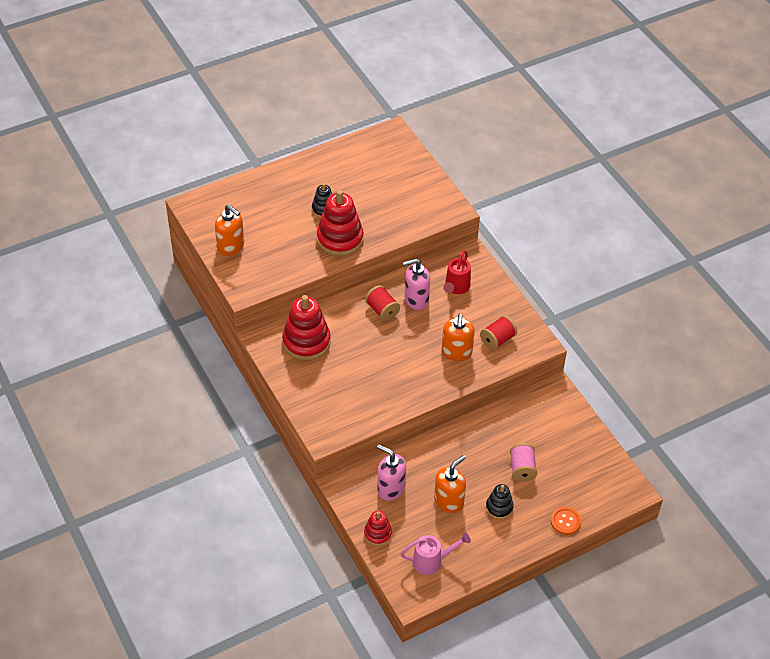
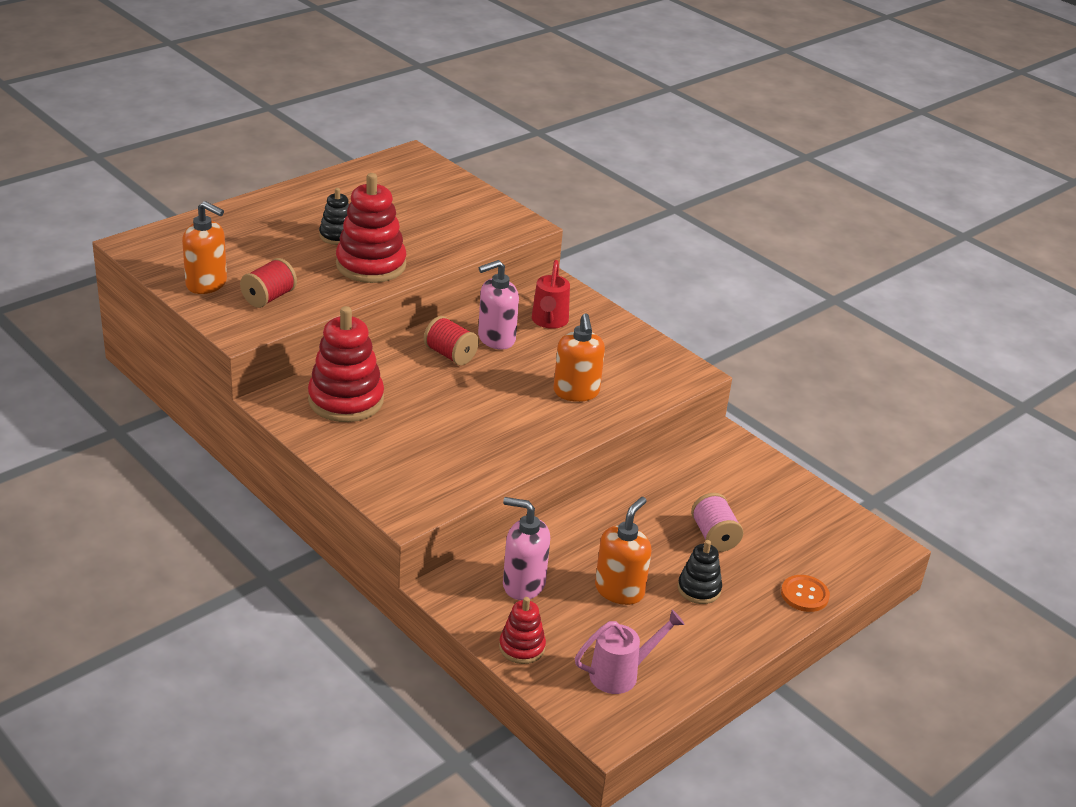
camera: 15 degrees left, 15 degrees down
red spool [480,315,517,350] -> red spool moved to [240,258,297,308]

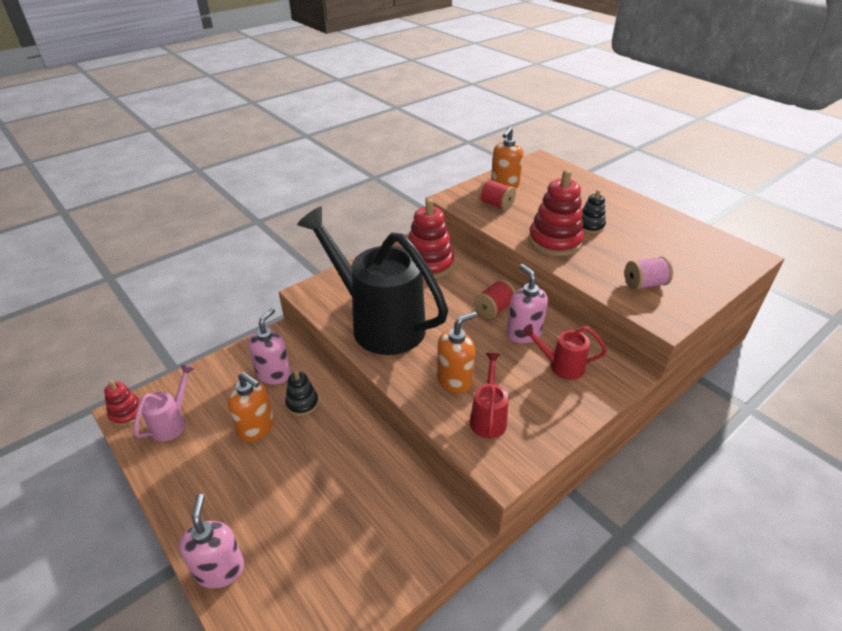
camera: 95 degrees right, 5 degrees up
red stacking toy [499,597,546,664] -> red stacking toy moved to [104,380,142,426]
orange soap dispenser [554,313,605,402] -> orange soap dispenser turned 150 degrees clockwise [437,311,477,393]
pink watering can [575,610,685,694] -> pink watering can turned 135 degrees counterclockwise [134,364,195,442]
black stacking toy [678,540,722,604] -> black stacking toy moved to [285,370,319,416]
pink spool [691,493,743,552] -> pink spool moved to [624,256,673,290]
orange button [781,575,830,612] -> pink soap dispenser [179,494,245,588]
none -> black watering can [297,207,448,355]
none -> red watering can [470,353,509,438]

